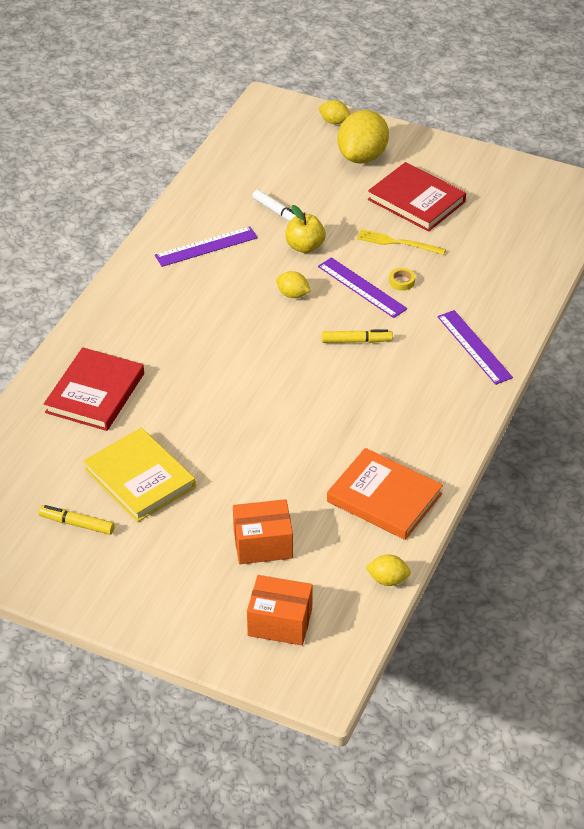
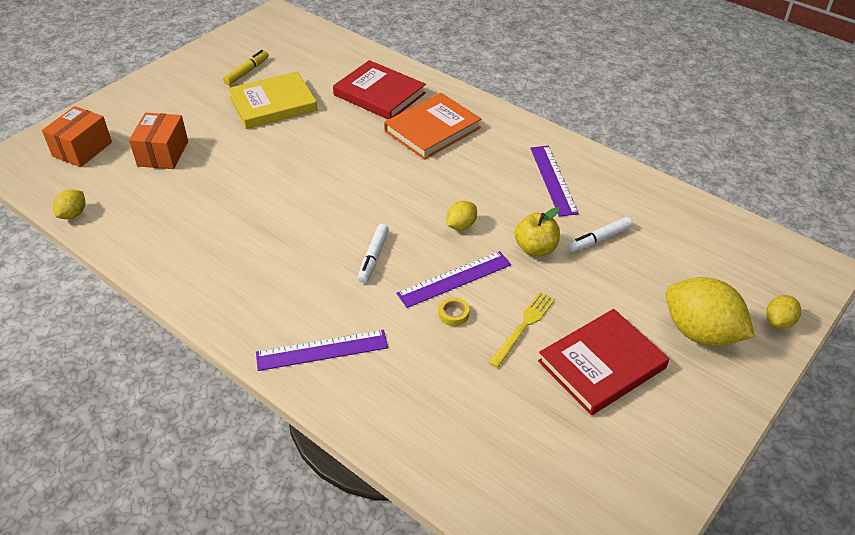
camera: 105 degrees right, 0 degrees up
yellow marker [322,329,393,343] -> white marker [358,224,389,283]
orange book [327,448,443,540] -> orange book moved to [384,93,481,160]

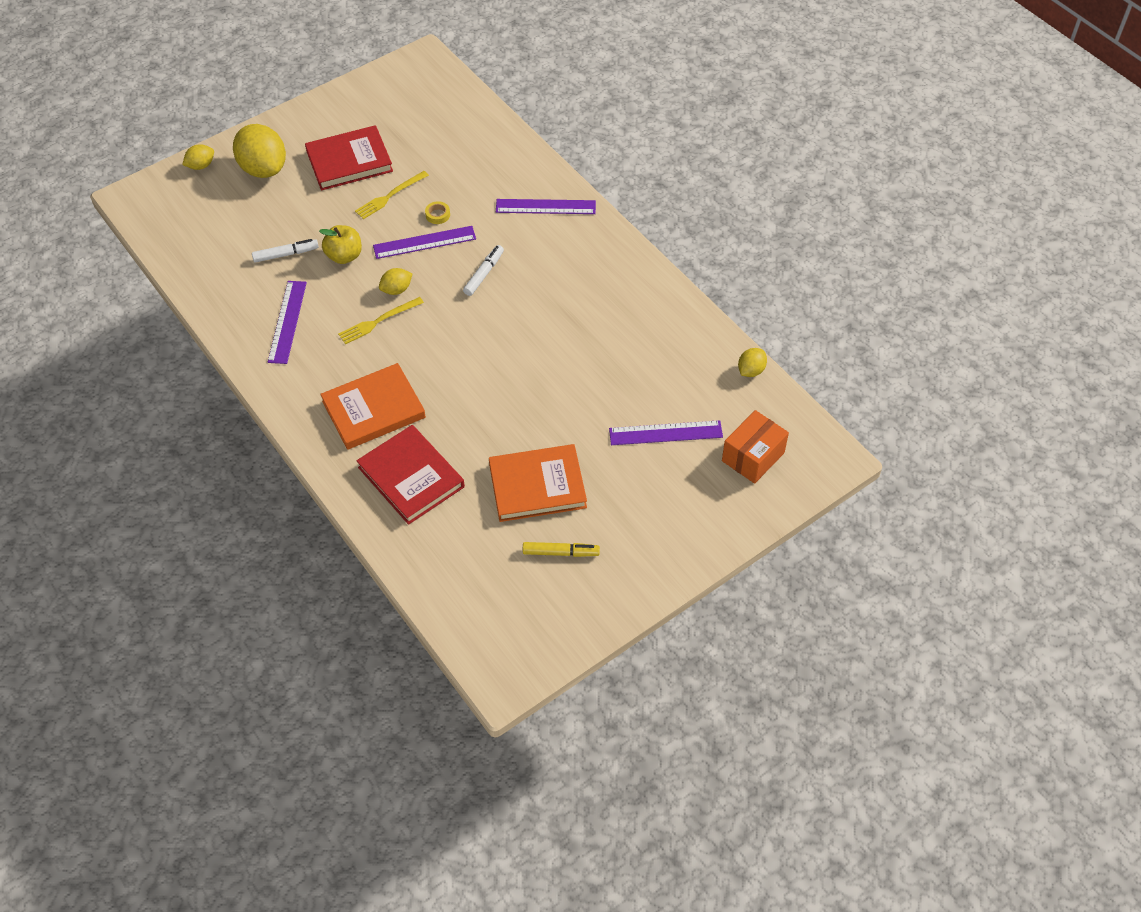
camera: 165 degrees left, 10 degrees up
orange box [129,113,188,169] -> purple ruler [609,420,723,445]
yellow marker [223,50,269,85] -> yellow marker turned 135 degrees counterclockwise [523,542,600,557]
yellow book [228,71,317,129] -> orange book [489,444,587,522]
none -> yellow fork [338,297,424,344]

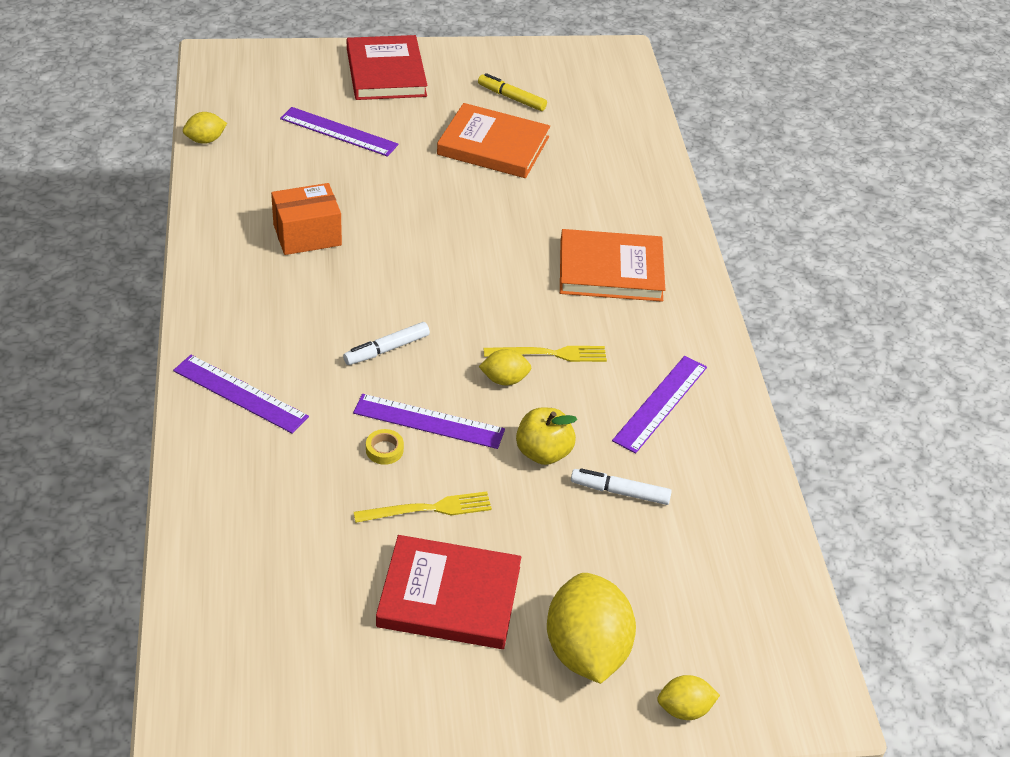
camera: 155 degrees left, 10 degrees down
red book [356,425,465,525] -> red book moved to [347,35,428,100]
orange box [722,410,789,484] -> orange box moved to [271,183,342,255]

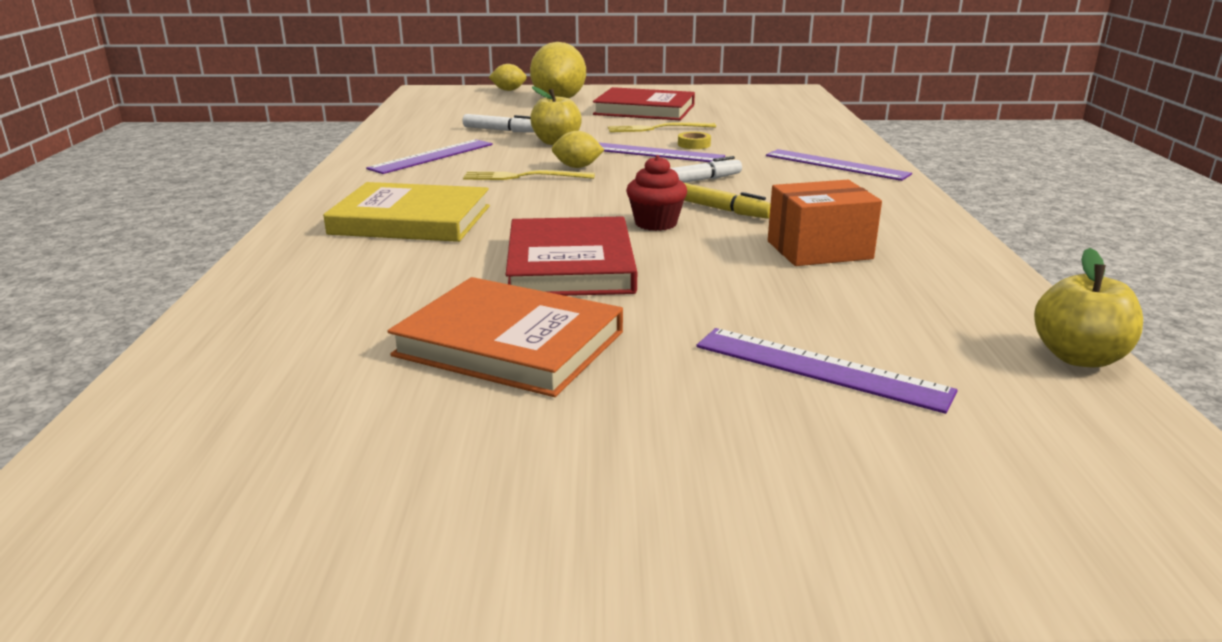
camera: 170 degrees left, 20 degrees down
yellow lemon [183,112,227,144] -> yellow apple [1034,248,1143,367]
red book [347,35,428,100] -> red book moved to [506,216,637,296]
yellow marker [478,73,547,111] -> yellow marker moved to [684,183,771,219]
orange book [560,229,665,302] -> yellow book [323,182,490,242]
none -> red cupcake [626,155,687,231]

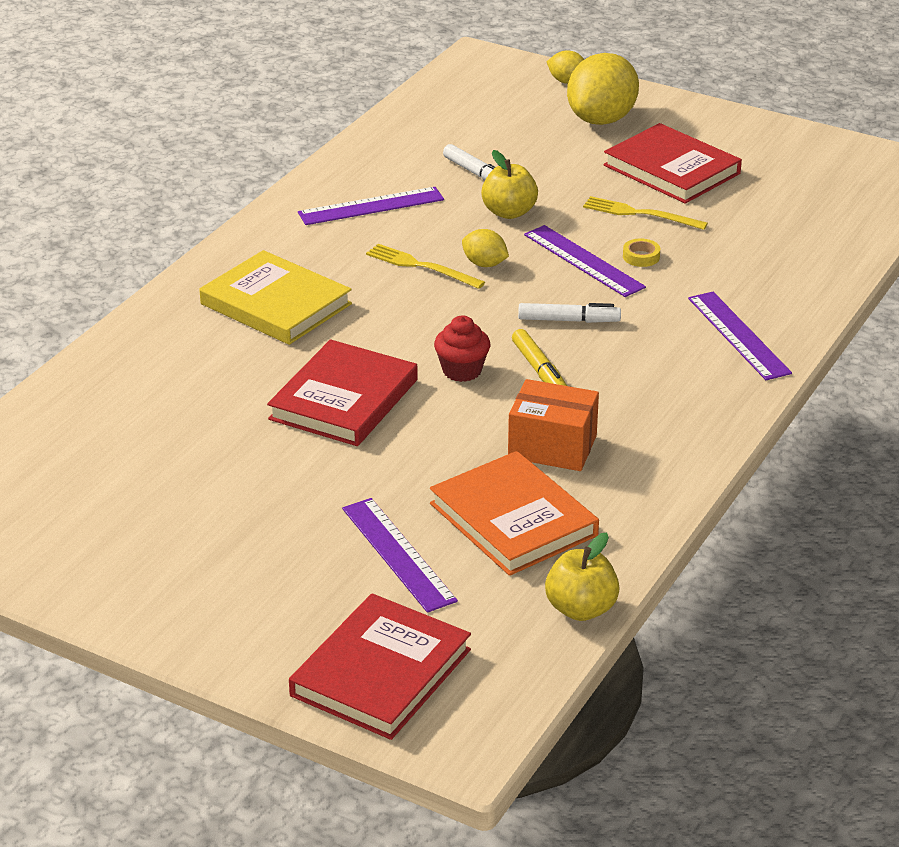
camera: 30 degrees right, 10 degrees up
orange book [388,277,623,397] -> orange book moved to [430,451,599,576]
none -> red book [289,593,471,740]

